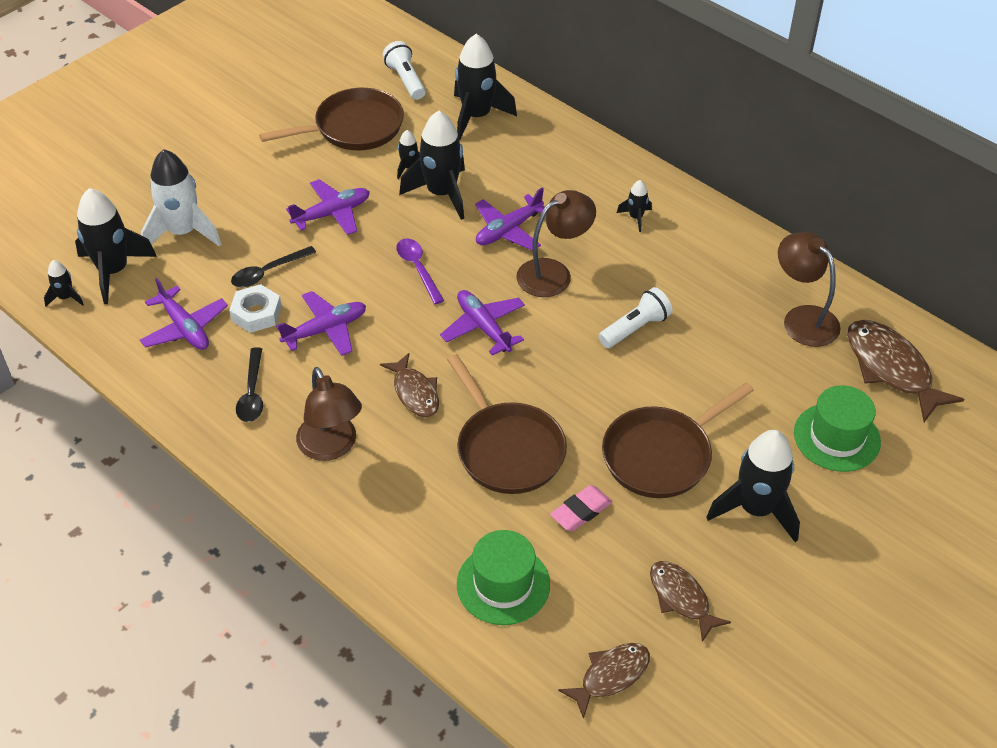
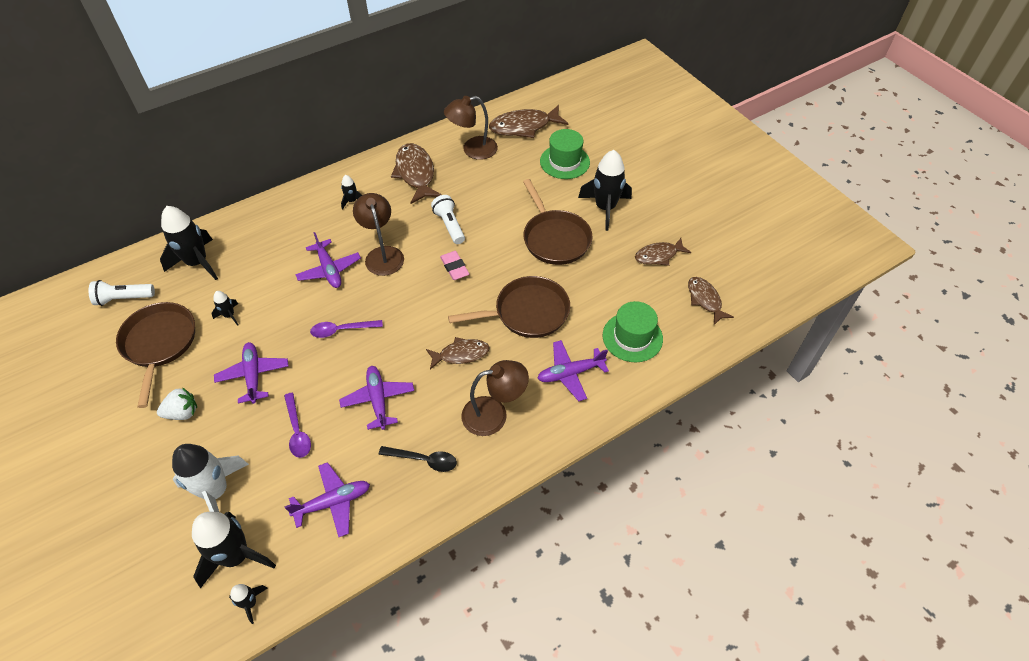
camera: 75 degrees left, 5 degrees up
white nut [229,284,282,333] -> none
black spoon [231,246,316,287] -> purple spoon [284,393,311,458]
black rocket [399,111,465,220] -> none
purple plane [440,290,525,356] -> purple plane moved to [537,340,609,401]
pink eraser [550,485,612,531] -> pink eraser moved to [440,251,469,280]
none -> white strawberry [157,387,197,420]
none -> brown fish [391,143,442,204]

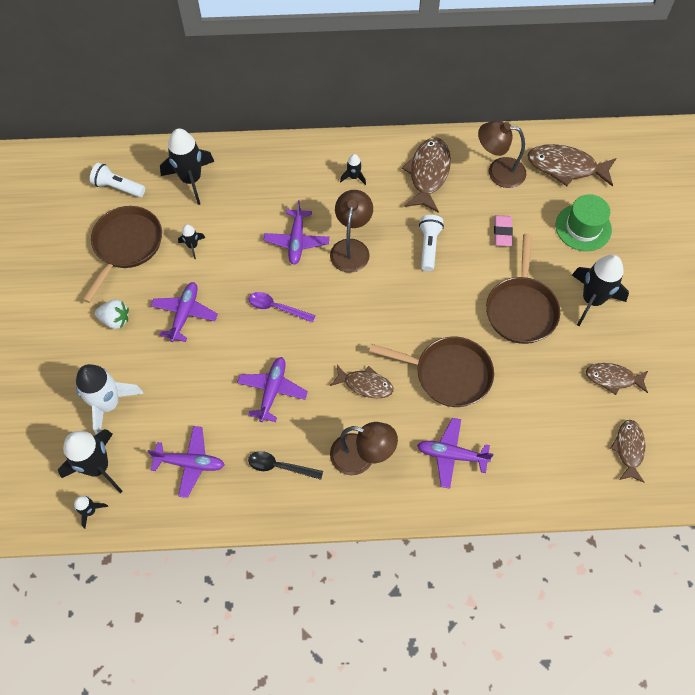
camera: 30 degrees right, 10 degrees up
purple spoon [284,393,311,458] -> none
black spoon [379,446,457,472] -> black spoon turned 150 degrees clockwise [248,451,323,480]
pink eraser [440,251,469,280] -> pink eraser moved to [494,215,513,246]
green hat [603,301,663,362] -> none

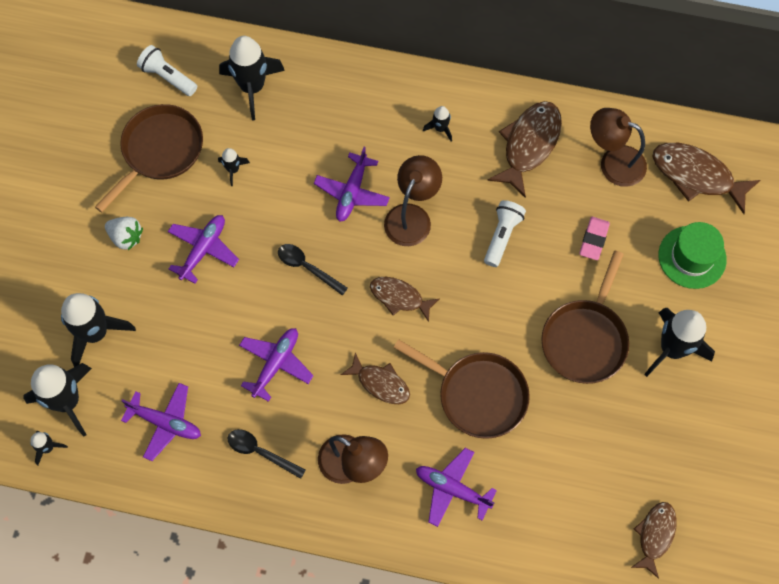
camera: 15 degrees right, 5 degrees up
white rocket [76,364,144,435] -> black rocket [61,293,136,367]
purple spoon [249,292,316,323] -> black spoon [278,244,348,295]
brown fish [586,363,648,395] -> brown fish moved to [370,277,440,322]

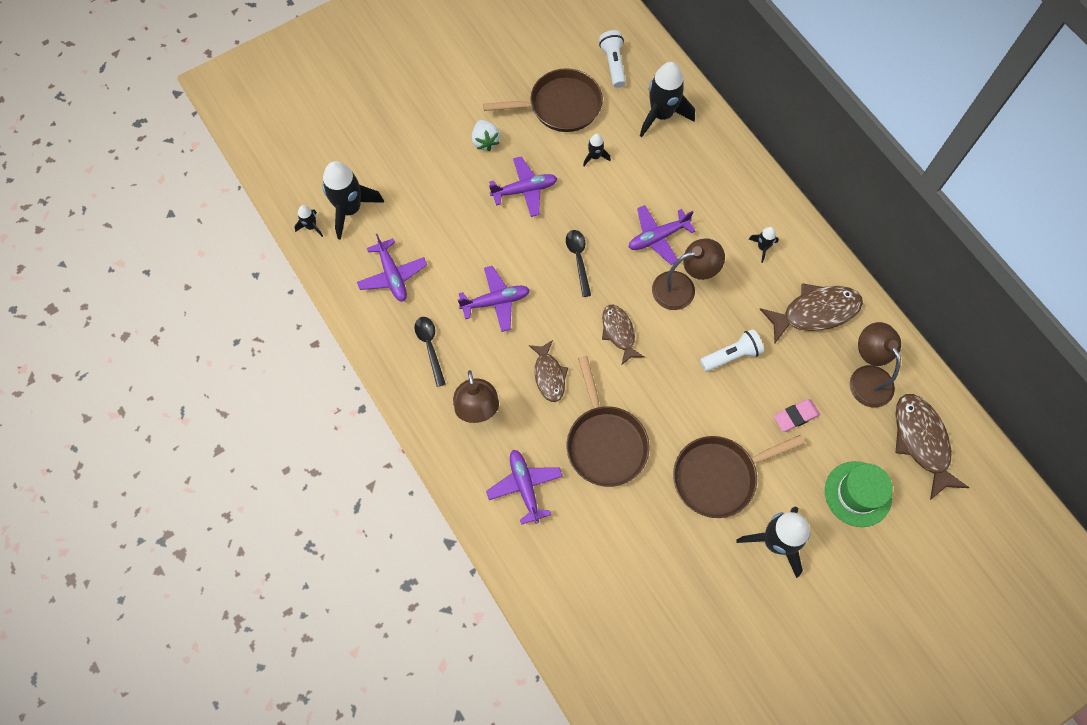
camera: 45 degrees right, 0 degrees up
black rocket [61,293,136,367] -> none
brown fish [631,502,677,579] -> none

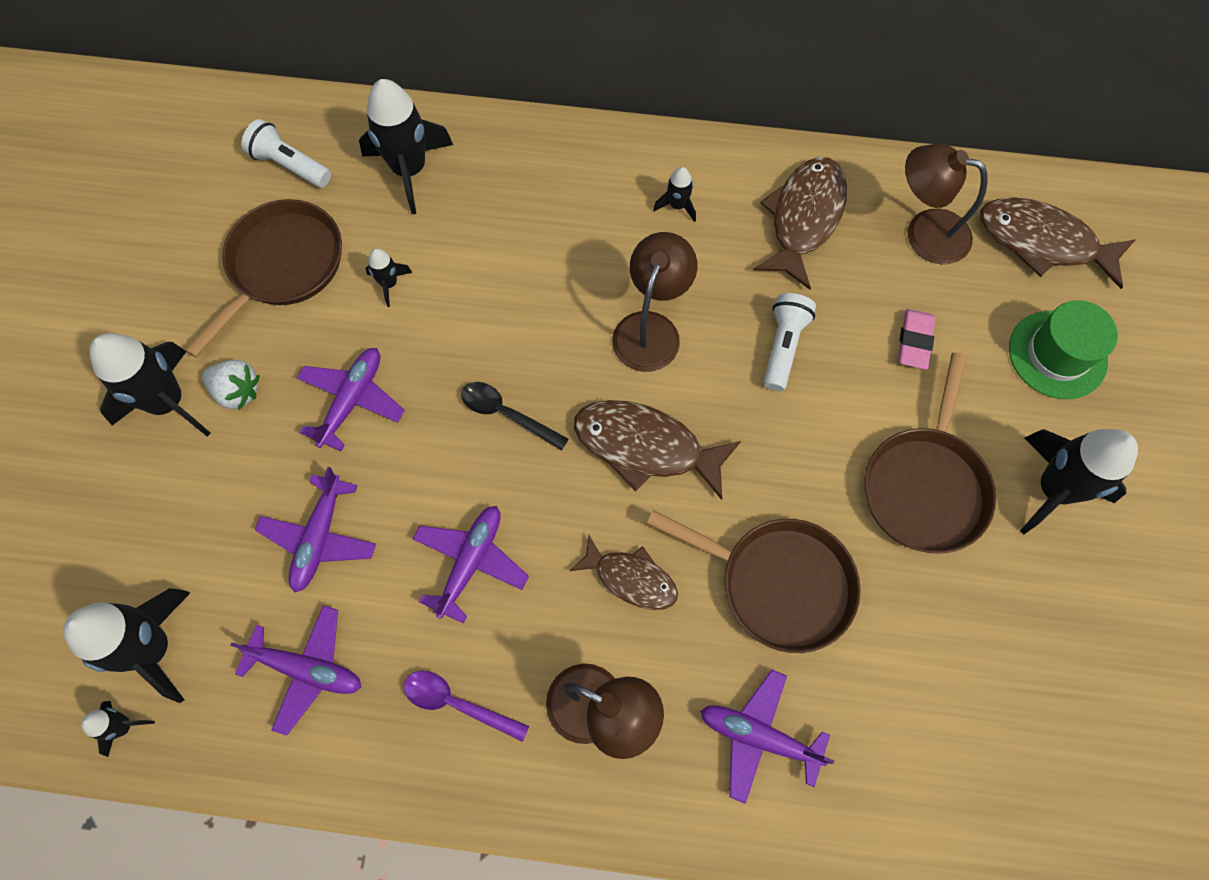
camera: 50 degrees left, 0 degrees up
black spoon [415,317,446,387] -> purple spoon [404,671,529,742]
brown fish [602,305,644,365] -> brown fish [574,400,741,500], size x1.59
purple plane [629,205,695,265] -> purple plane moved to [255,467,376,593]
none -> black rocket [89,333,210,436]

